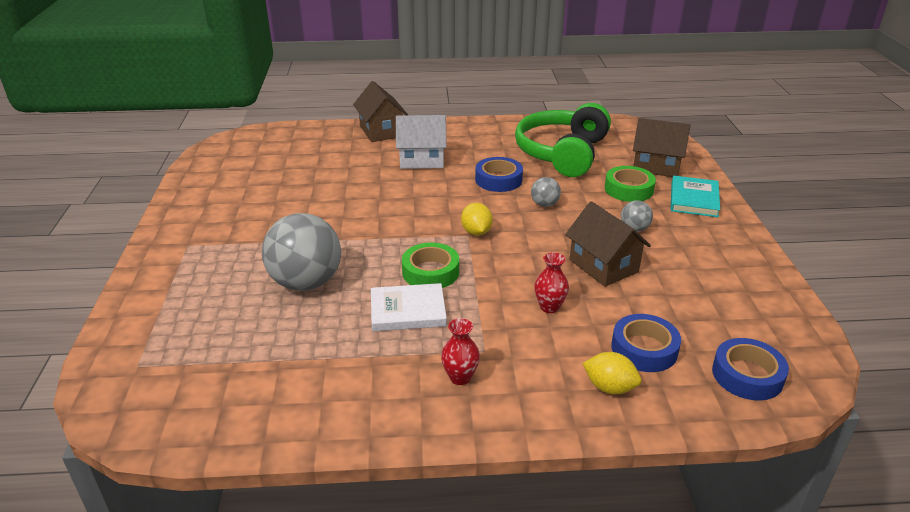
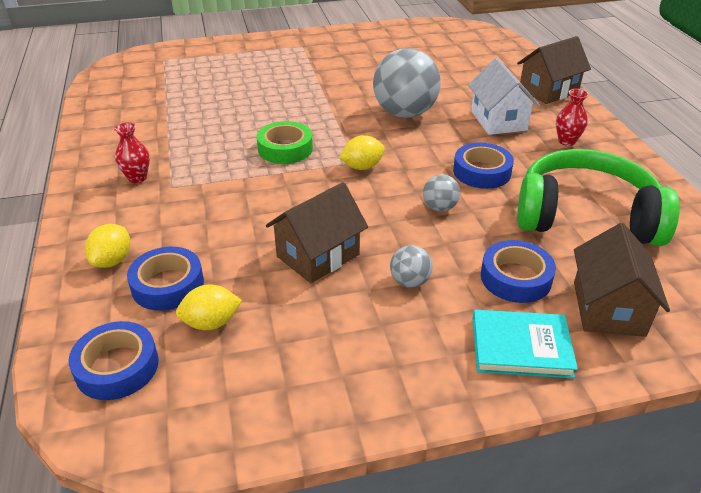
camera: 80 degrees right, 5 degrees up
grey ball [262,213,341,291] -> grey ball moved to [373,48,441,118]
white book [371,283,447,331] -> none
red vase [534,252,569,313] -> red vase moved to [556,89,589,146]
green tape [605,166,656,202] -> blue tape [481,240,556,303]
none -> yellow lemon [176,284,242,330]

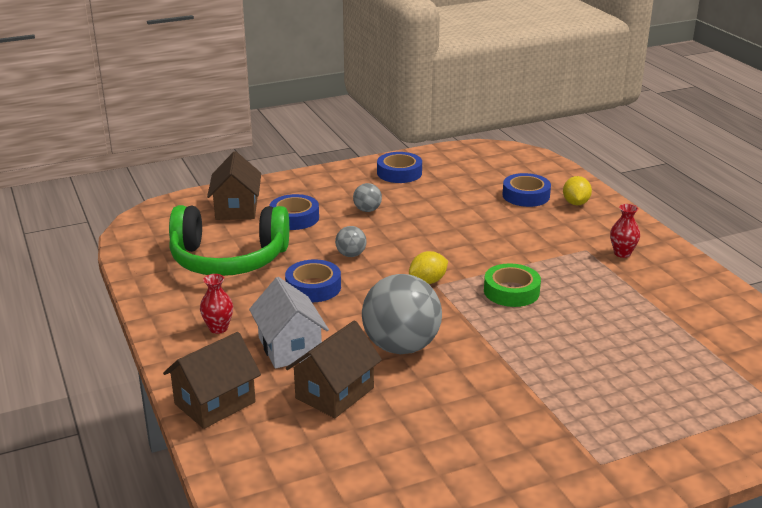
camera: 170 degrees right, 10 degrees down
blue tape [68,321,159,400] -> blue tape moved to [377,152,422,183]
yellow lemon [176,284,242,330] -> none
brown house [266,182,368,283] -> brown house moved to [286,320,382,418]
turquoise book [473,310,578,379] -> none

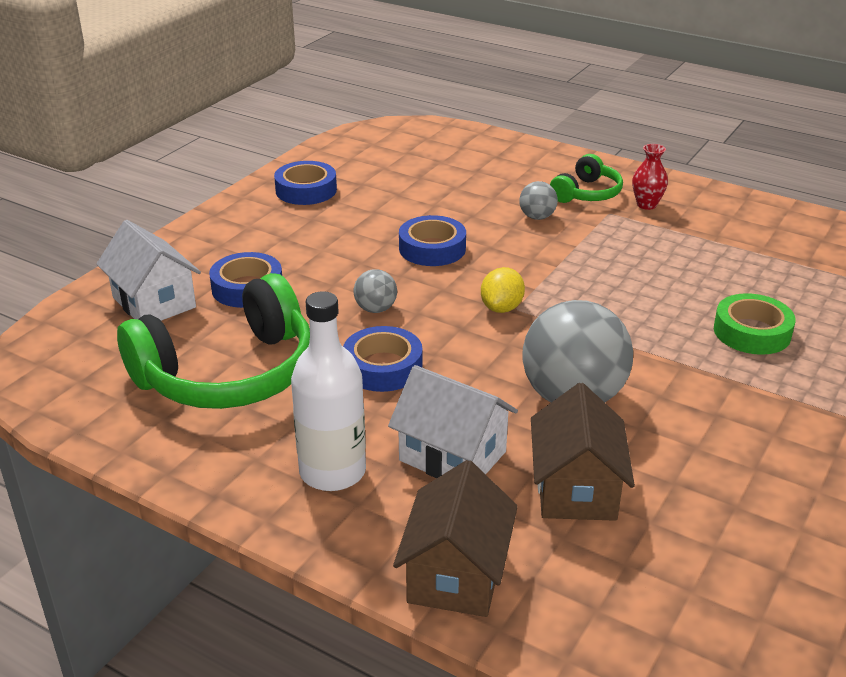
camera: 35 degrees left, 5 degrees up
red vase [200,274,233,334] -> white bottle [291,291,366,491]
brown house [207,151,261,220] -> white house [97,220,201,321]
grey ball [353,183,382,212] -> grey ball moved to [519,181,558,220]
green tape [484,263,541,307] -> green tape moved to [714,293,796,355]
blue tape [503,173,551,207] -> blue tape moved to [399,215,466,266]
yellow lemon [563,176,592,205] -> none
none -> green headphones [550,154,623,203]

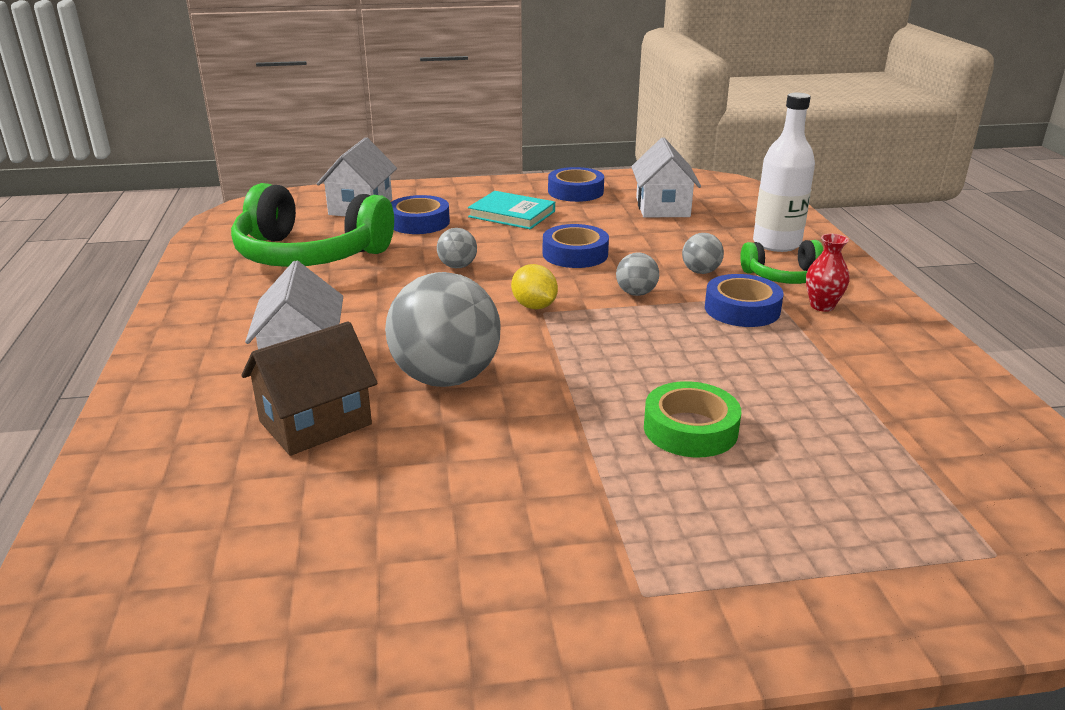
camera: 50 degrees right, 5 degrees down
white bottle [291,291,366,491] -> white bottle moved to [753,93,815,252]
blue tape [343,326,423,392] -> blue tape moved to [705,274,784,327]
brown house [393,460,518,617] -> none
yellow lemon [481,267,525,313] -> yellow lemon turned 75 degrees clockwise [511,264,558,309]
none -> turquoise book [468,191,555,229]
none -> grey ball [616,253,659,296]
none -> white house [631,138,701,217]

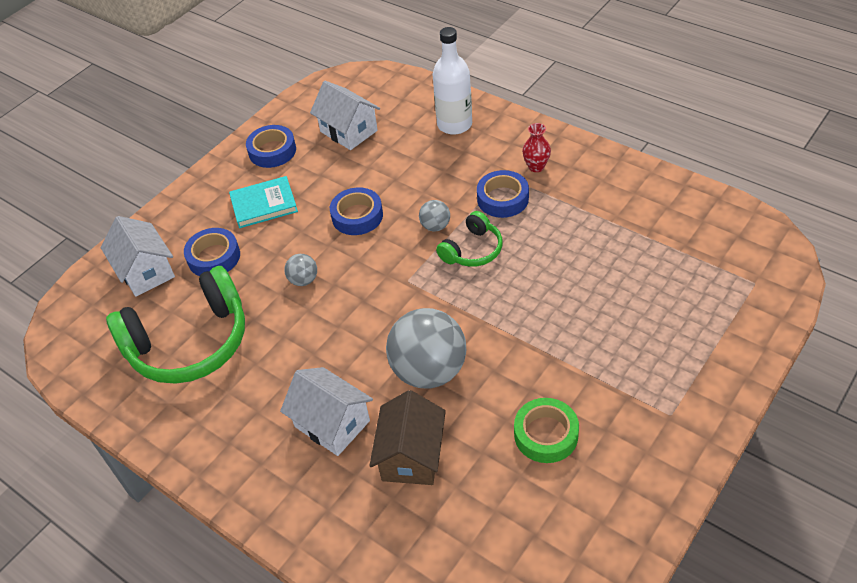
camera: 40 degrees left, 20 degrees up
yellow lemon [511,264,558,309] -> none
green tape [644,381,741,457] -> green tape moved to [514,398,579,463]
grey ball [682,233,724,274] -> none
green headphones [740,240,824,284] -> green headphones moved to [436,211,503,267]

